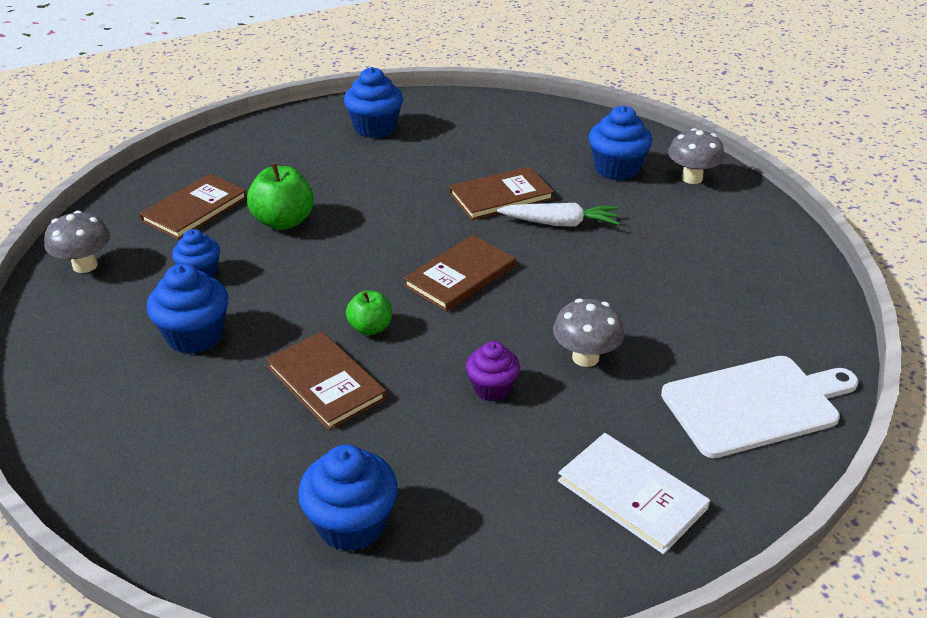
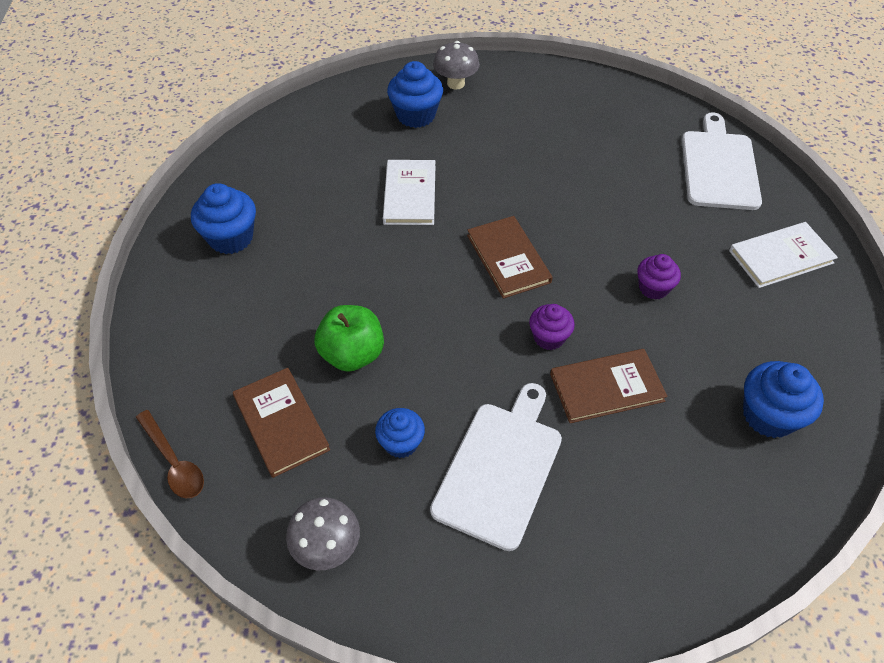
camera: 65 degrees left, 15 degrees up
blue cupcake [147,263,229,354] -> white cutting board [430,383,562,551]
green apple [346,290,392,335] -> purple cupcake [529,304,575,350]
brown book [449,166,554,220] -> white book [383,160,435,225]
white carrot [497,203,620,227] -> none
grey mushroom [553,299,624,367] -> none
none -> brown spoon [136,410,204,498]

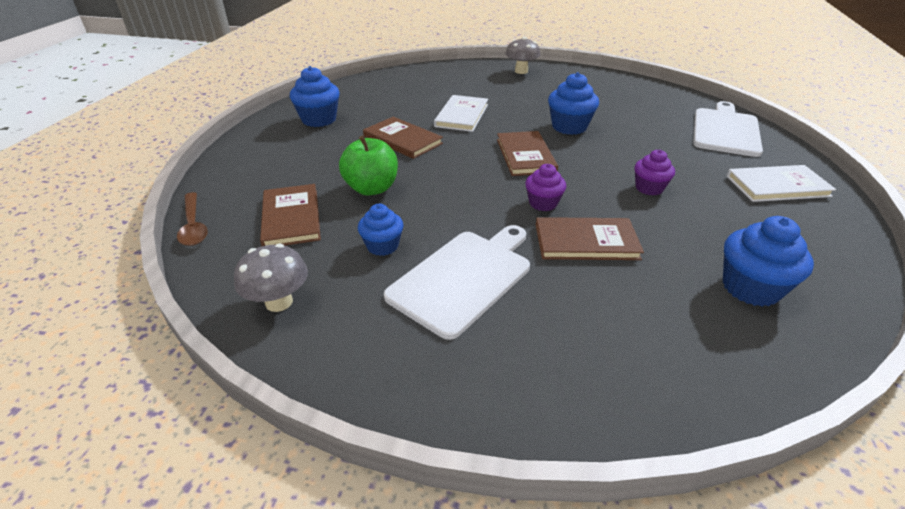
camera: 15 degrees right, 15 degrees down
blue cupcake [387,61,443,128] -> blue cupcake moved to [548,72,599,135]
none -> brown book [363,117,443,159]

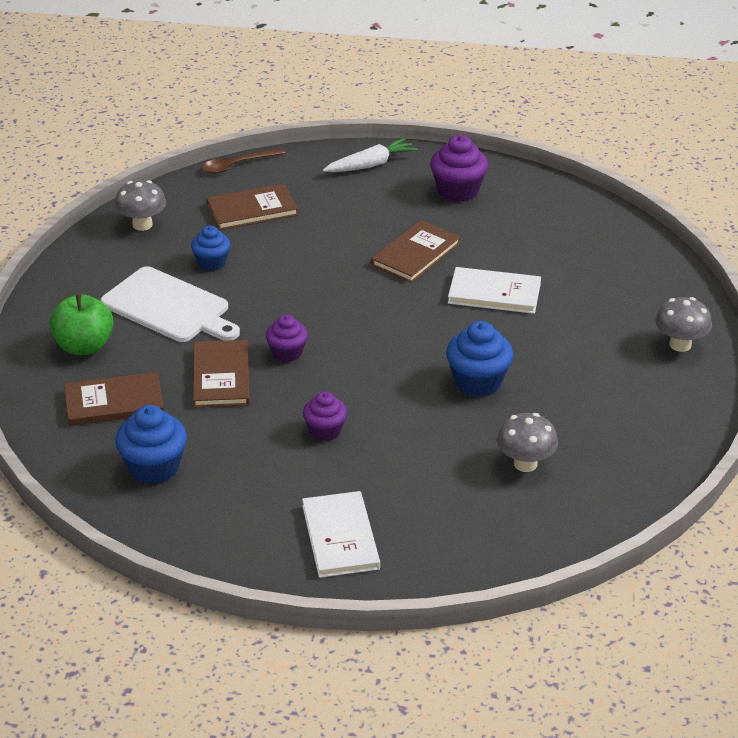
camera: 85 degrees right, 0 degrees up
blue cupcake [290,66,340,127] -> purple cupcake [430,135,488,202]
green apple [339,135,398,195] -> green apple moved to [50,293,114,355]
brown book [497,131,558,176] -> brown book moved to [64,372,164,426]
white cutting board [693,101,763,157] -> none
none -> white carrot [323,138,418,172]
none -> grey mushroom [497,413,558,472]

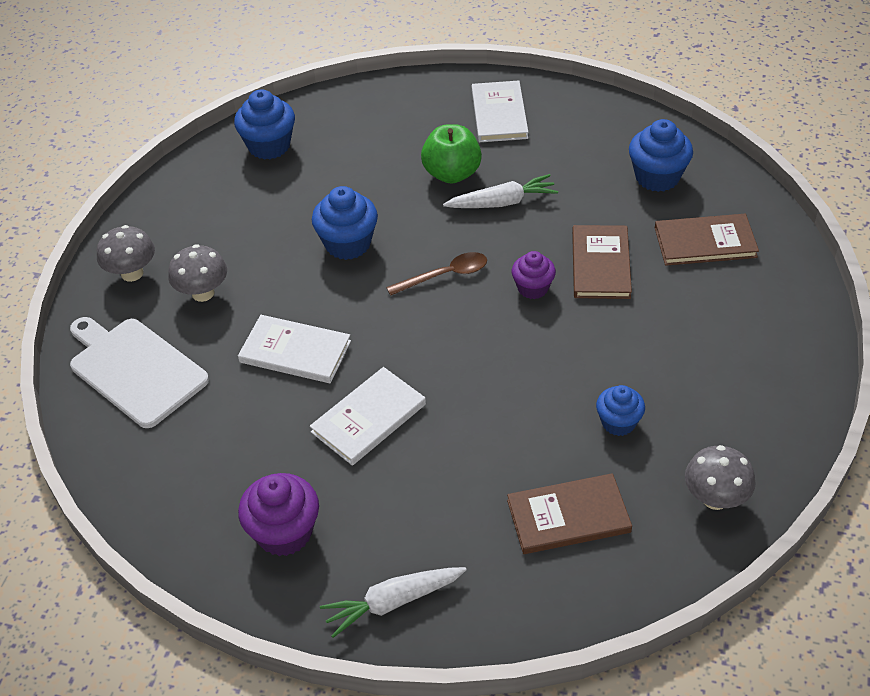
camera: 170 degrees left, 10 degrees up
green apple [50,293,114,355] -> green apple moved to [421,124,482,184]
white cutting board [100,266,240,342] -> white cutting board moved to [70,317,209,428]
brown spoon [202,148,285,174] -> brown spoon moved to [386,252,487,296]
purple cupcake [303,391,347,441] -> white carrot [443,174,558,208]
brown book [371,220,460,283] -> white book [310,367,426,466]
grey mushroom [497,413,558,472] -> grey mushroom moved to [168,244,227,302]
none -> blue cupcake [234,89,295,160]

